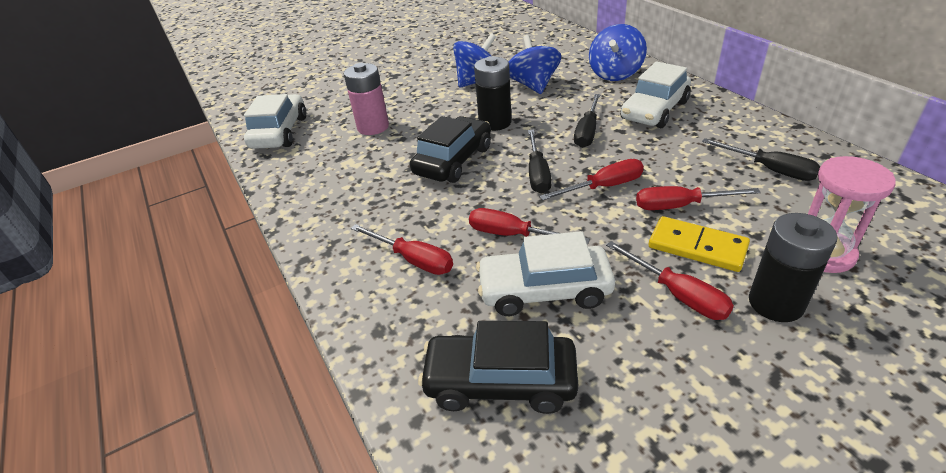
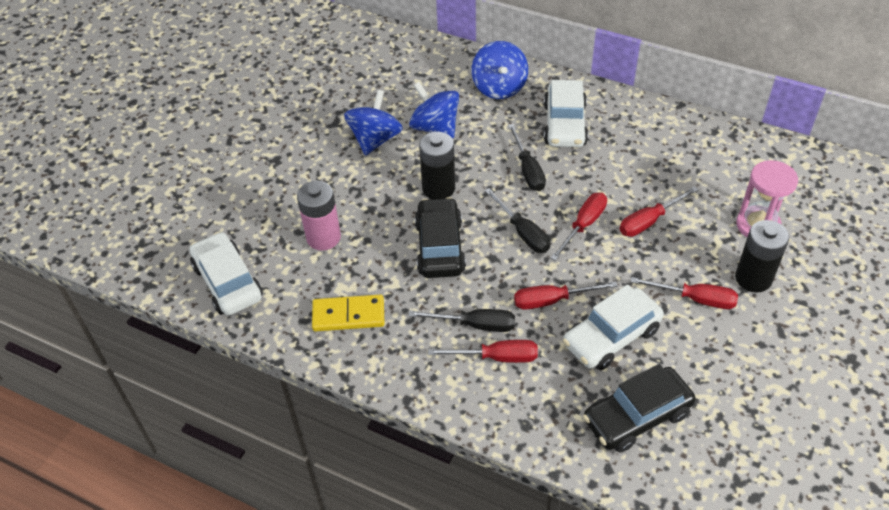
camera: 35 degrees left, 10 degrees up
yellow domino [649,216,750,272] -> yellow domino moved to [312,294,385,332]
black screwdriver [702,138,820,181] -> black screwdriver moved to [408,309,515,332]

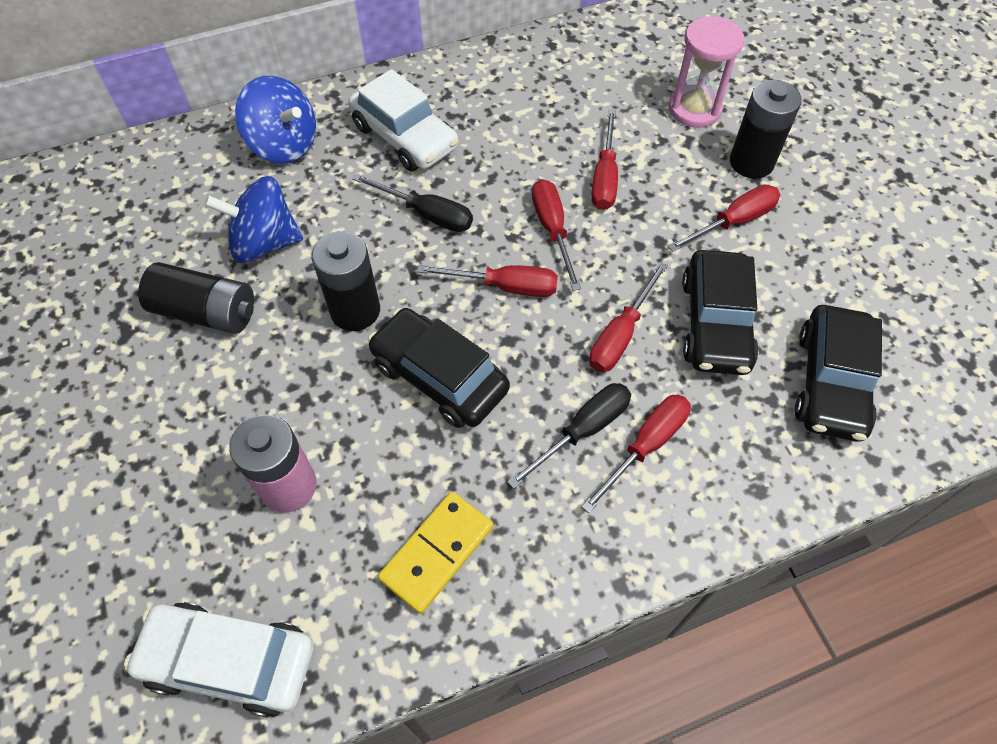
camera: 50 degrees left, 10 degrees up
blue spinning top [344,90,403,156] -> black battery [138,262,254,334]
black screwdriver [484,188,550,253] -> red screwdriver [417,265,558,297]
white car [563,285,664,370] -> black car [682,250,759,375]

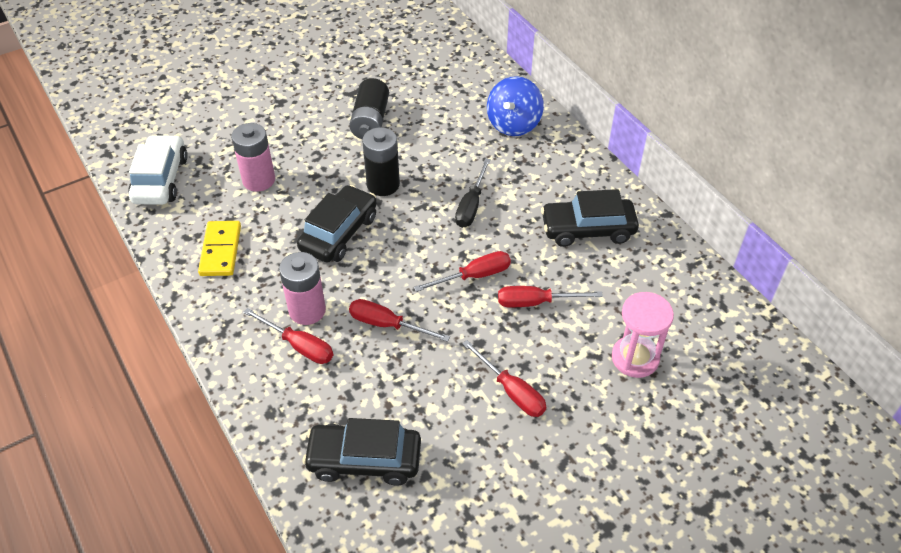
camera: 80 degrees right, 10 degrees down
blue spinning top [204,176,303,263] -> none
white car [348,69,459,171] -> none
yellow domino [378,492,493,614] -> yellow domino turned 60 degrees clockwise [198,221,241,276]
red screwdriver [417,265,558,297] -> none
black screwdriver [507,383,631,489] -> pink battery [279,252,326,325]
black car [682,250,759,375] -> black car moved to [541,189,639,247]
black battery [730,80,802,179] -> none

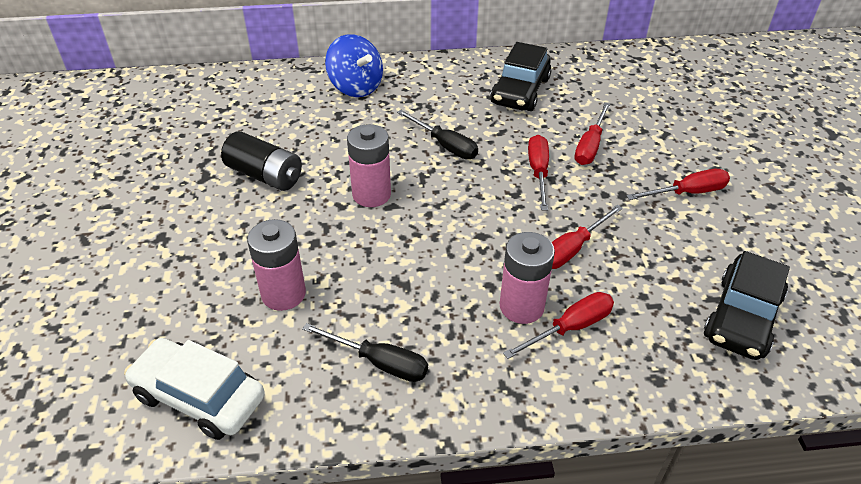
camera: 65 degrees left, 5 degrees down
yellow domino [198,221,241,276] -> black screwdriver [302,323,428,382]
black car [297,185,377,263] -> none
black battery [362,127,400,196] -> pink battery [347,124,391,207]
pink hourglass [612,292,674,378] -> none

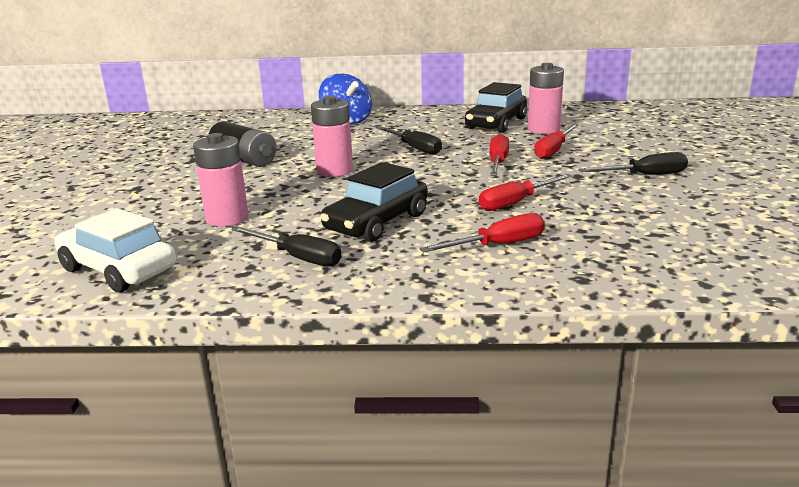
camera: 10 degrees right, 20 degrees down
pink battery [500,232,555,324] -> pink battery moved to [528,63,564,134]
red screwdriver [626,169,730,200] -> black screwdriver [578,152,688,175]
black car [704,251,790,360] -> black car moved to [320,162,428,242]

